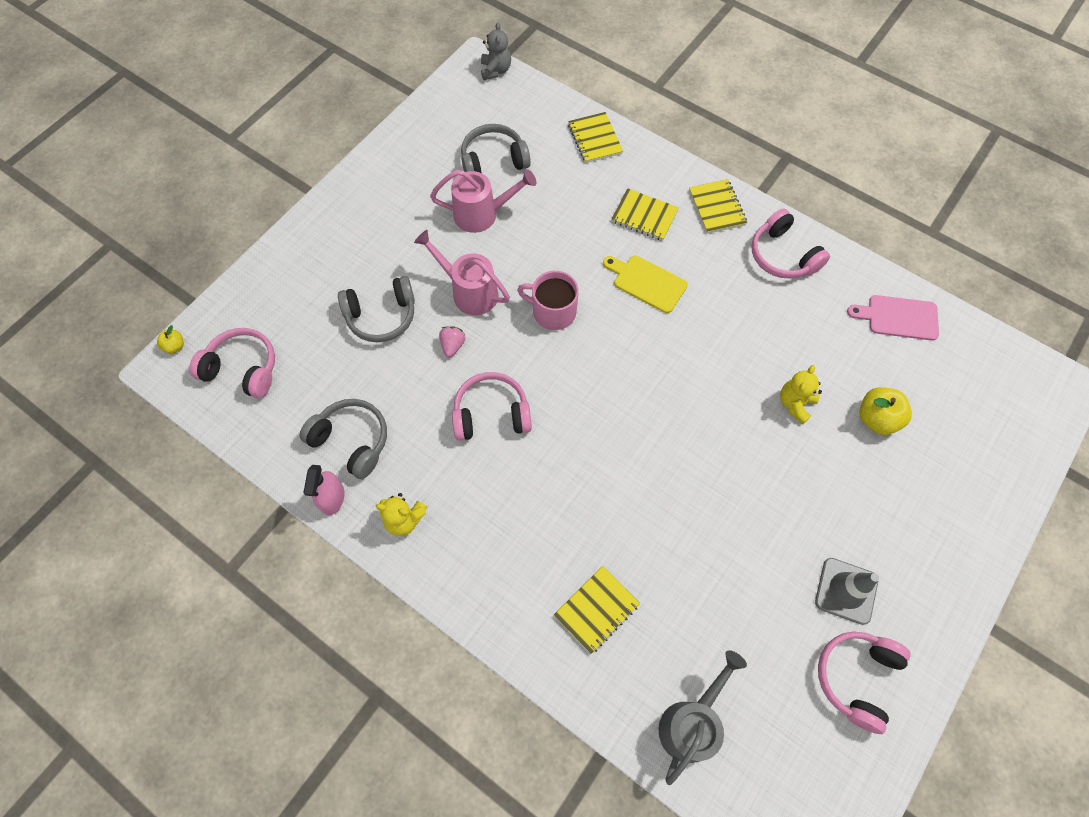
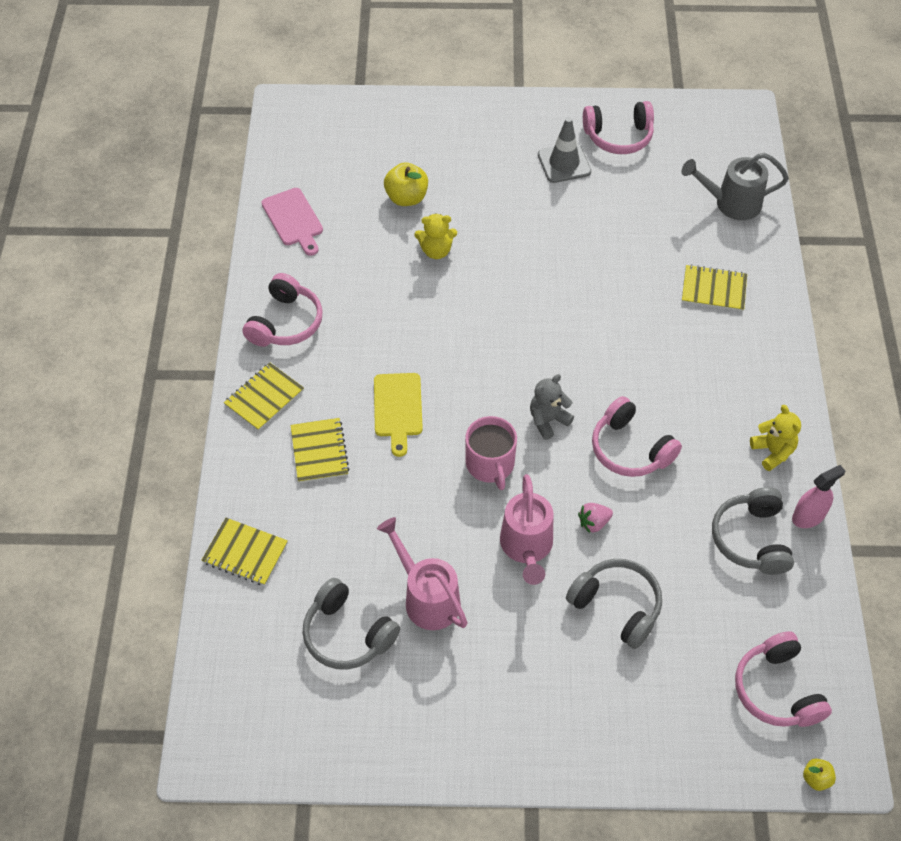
camera: 125 degrees left, 10 degrees down
grey teddy bear [481,22,511,80] -> grey teddy bear moved to [530,374,574,440]
yellow notebook [568,112,623,163] -> yellow notebook turned 75 degrees clockwise [202,518,288,586]

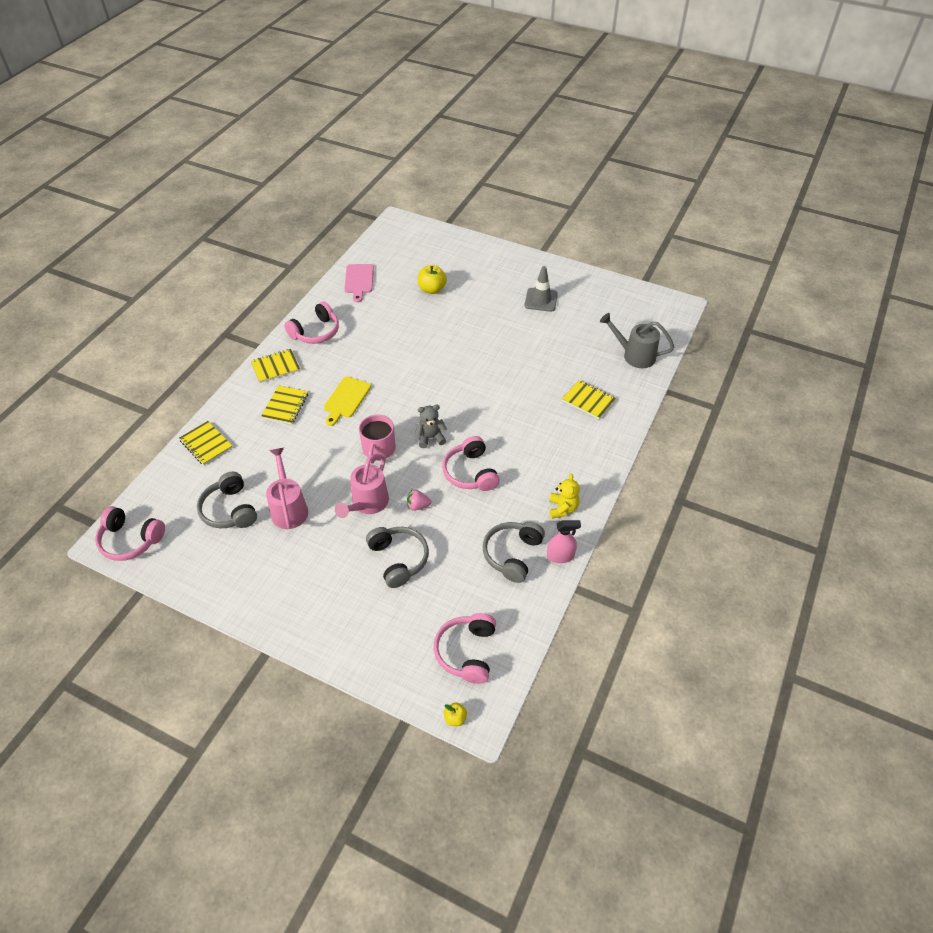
camera: 25 degrees right, 5 degrees down
yellow teddy bear [415,213,457,259] -> none
pink headphones [583,101,654,154] -> pink headphones moved to [95,506,165,561]

